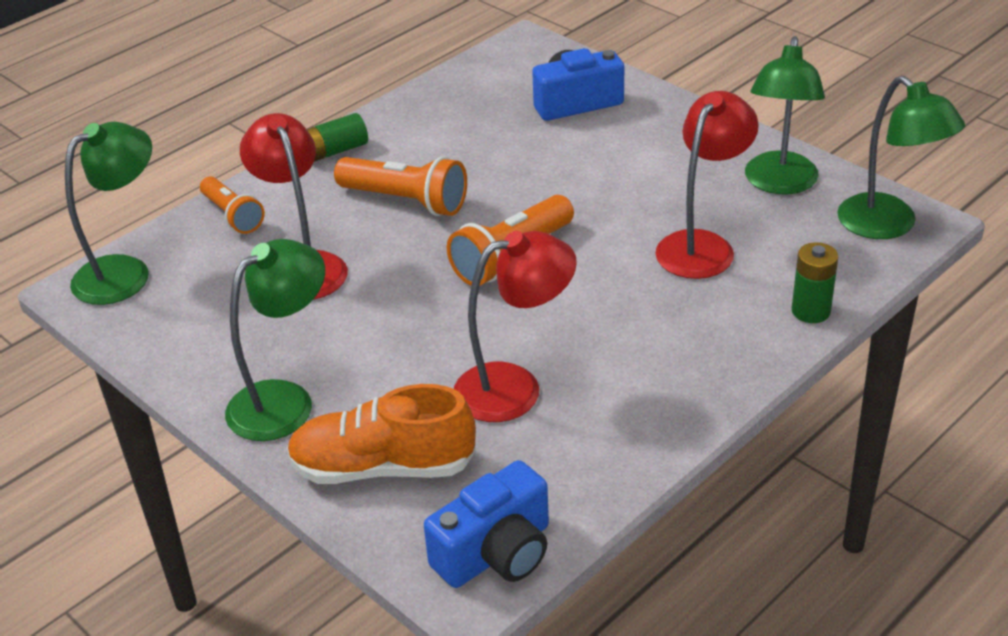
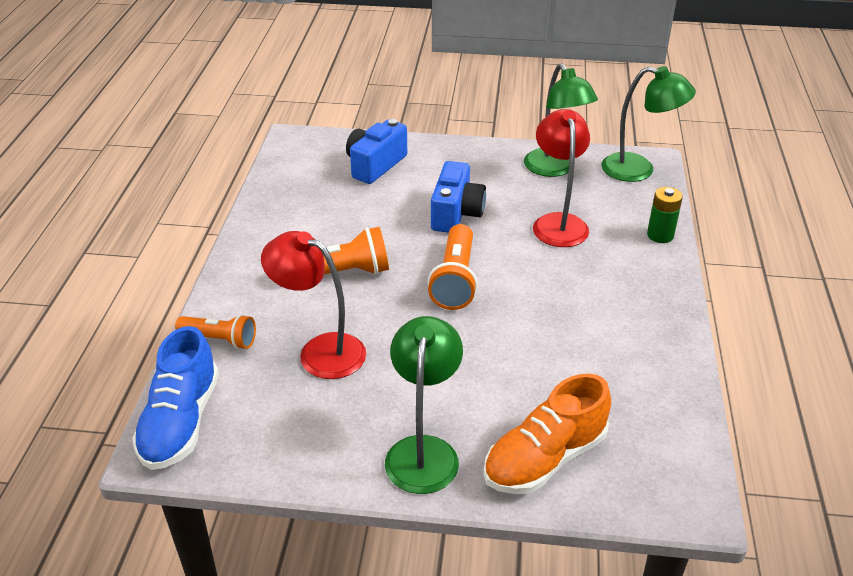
camera: 40 degrees left, 0 degrees up
green lamp [65,122,152,305] -> blue shoe [132,326,219,470]
green battery [307,113,368,162] -> none
blue camera [424,460,549,588] -> blue camera moved to [431,161,486,233]
red lamp [454,231,577,422] -> none

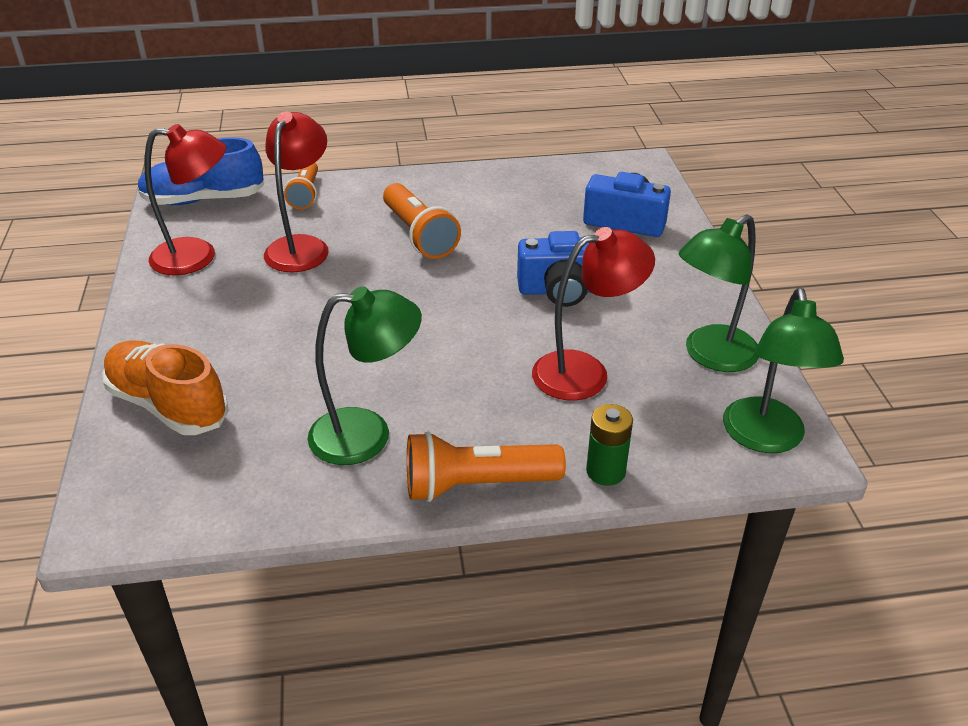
camera: 75 degrees right, 0 degrees up
green lamp [385,316,463,494] -> green lamp moved to [308,286,422,465]
orange flashlight [428,224,478,310] -> orange flashlight moved to [407,431,566,502]
none -> red lamp [144,124,226,275]

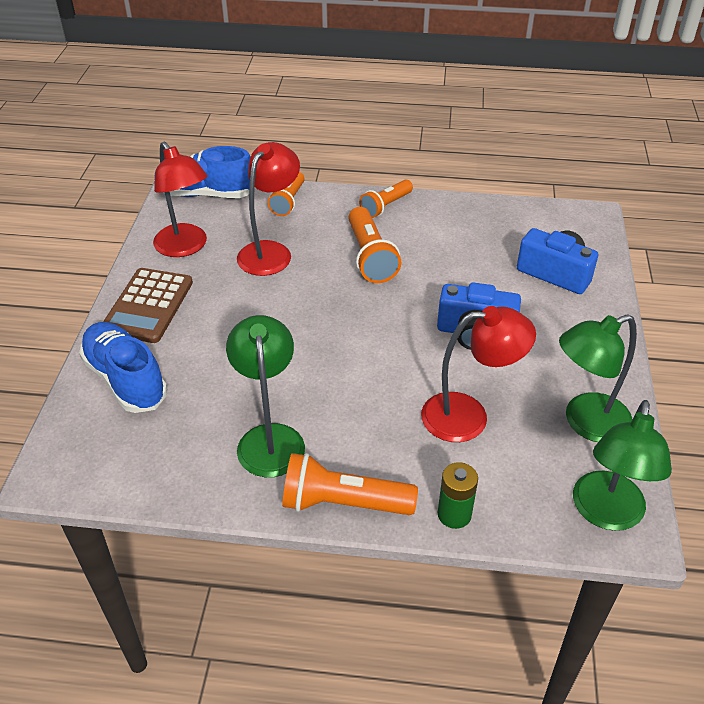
camera: 15 degrees right, 5 degrees up
orange shoe [102,340,229,435] -> blue shoe [79,322,167,413]
red lamp [144,124,226,275] -> red lamp turned 45 degrees clockwise [153,141,207,257]
green lamp [308,286,422,465] -> green lamp turned 105 degrees counterclockwise [226,315,305,477]
none -> brown calculator [103,268,193,343]
none -> orange flashlight [359,180,413,218]

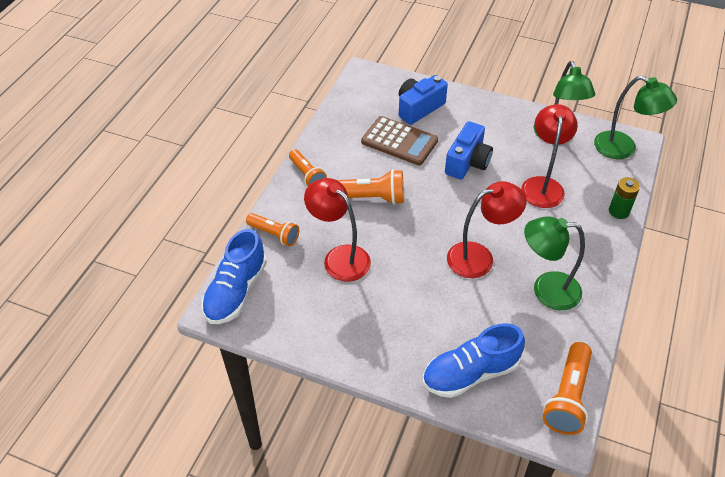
camera: 75 degrees left, 5 degrees up
brown calculator [103,268,193,343] -> brown calculator moved to [361,116,438,165]
red lamp [153,141,207,257] -> red lamp moved to [447,181,527,278]
orange flashlight [282,453,418,515] -> orange flashlight moved to [543,342,592,435]

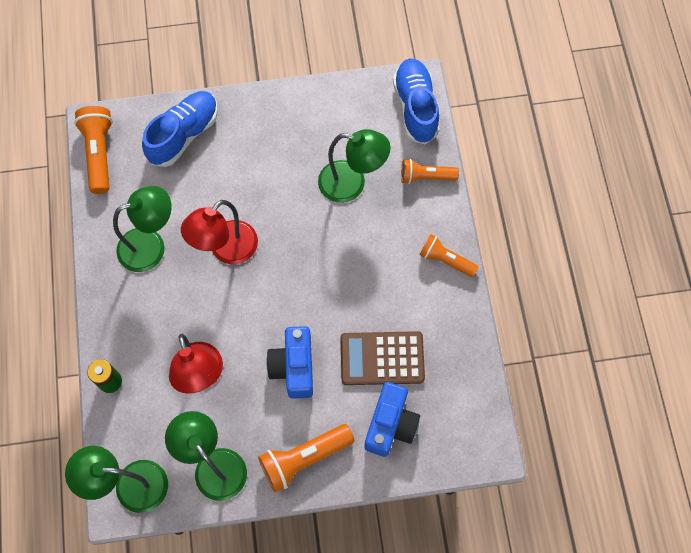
camera: 150 degrees right, 20 degrees up
red lamp [304,178,371,282] -> green lamp [318,129,390,203]
orange flashlight [337,169,404,205] -> orange flashlight moved to [258,424,355,492]

